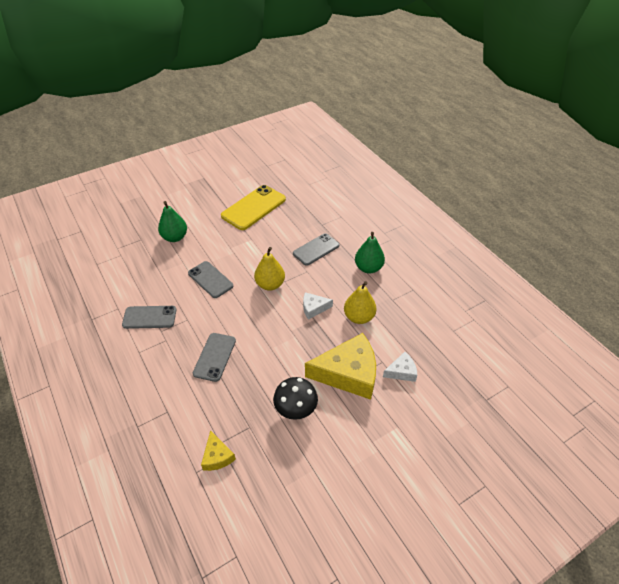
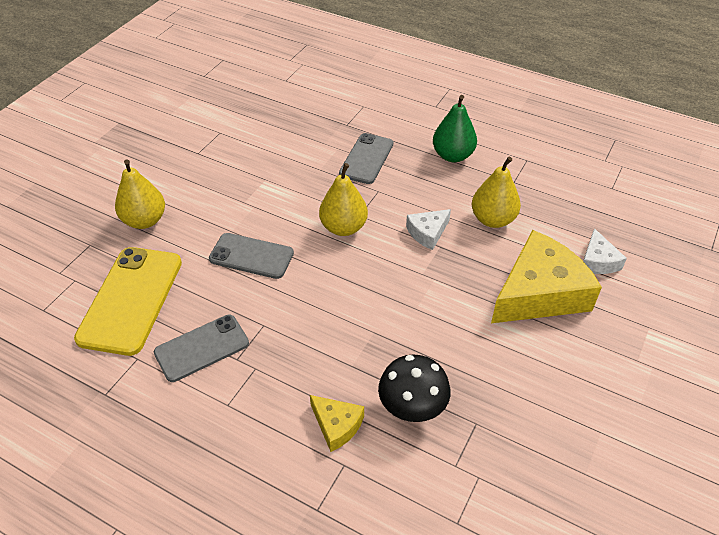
camera: 30 degrees left, 0 degrees up
green pear [158,201,187,242] -> yellow pear [115,159,165,229]
grey phone [193,333,236,382] -> none
yellow cheese [201,430,236,471] -> yellow cheese moved to [310,395,364,452]
yellow phone [221,185,286,230] -> yellow phone moved to [74,247,182,356]
black mushroom [273,377,318,420] -> black mushroom moved to [378,355,451,422]
white cheese [383,352,417,382] -> white cheese turned 135 degrees clockwise [583,228,627,274]

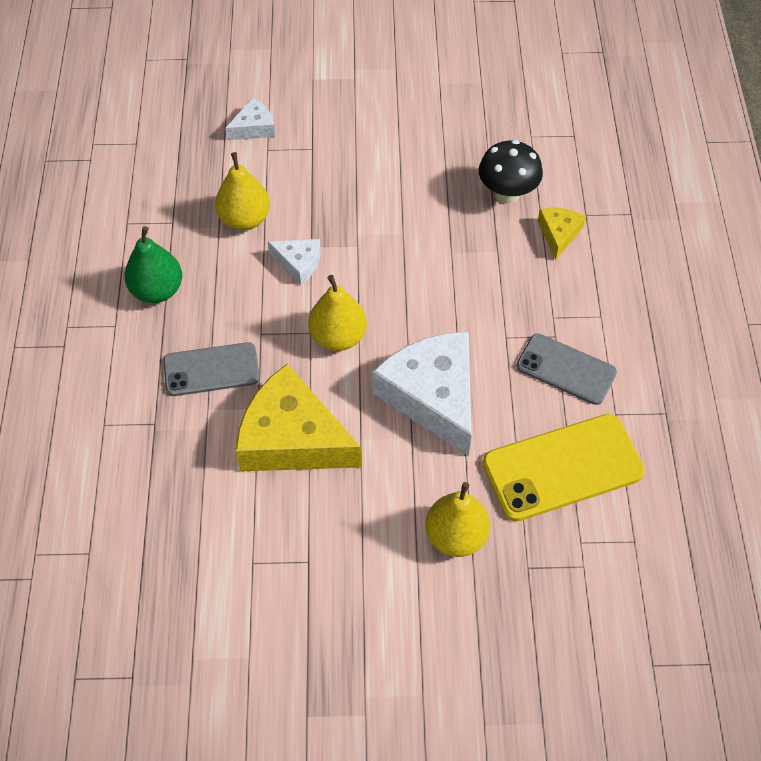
camera: 120 degrees left, 10 degrees up
grey phone [209,233,294,279] -> white cheese [372,332,472,456]
yellow cheese [491,230,602,323] -> yellow cheese moved to [235,364,362,472]

